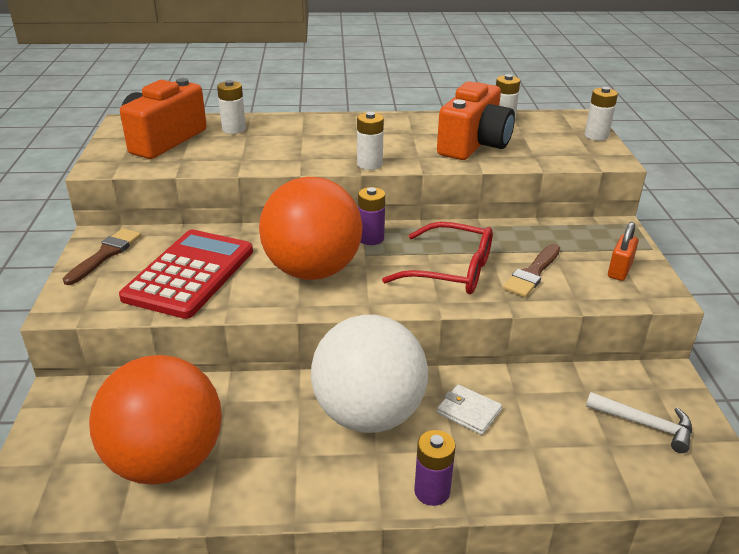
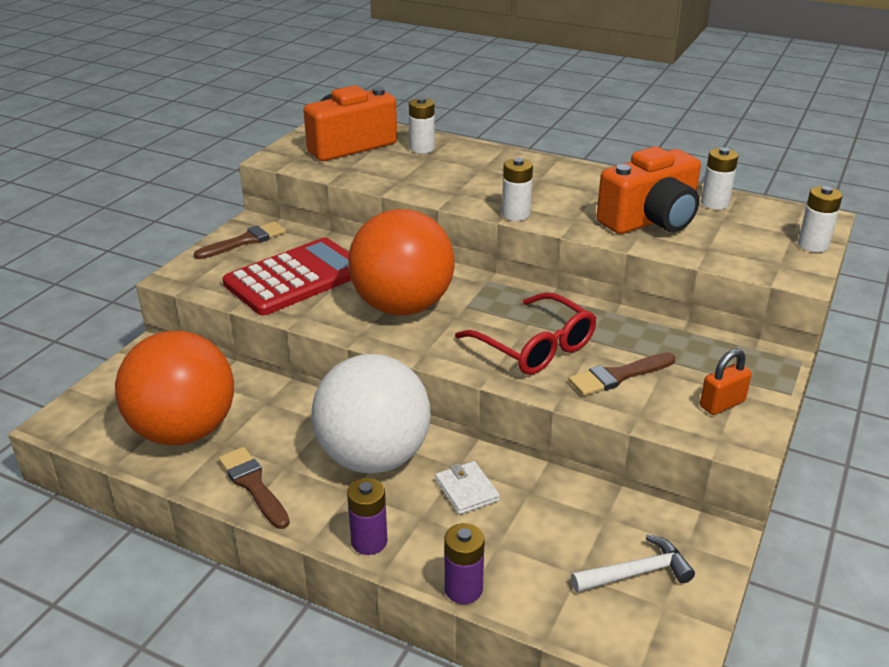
camera: 30 degrees right, 0 degrees up
purple battery [358,187,385,245] -> purple battery moved to [445,523,485,604]
white hammer [586,392,692,453] -> white hammer turned 75 degrees counterclockwise [571,535,695,592]
none -> brown brush [218,447,290,529]

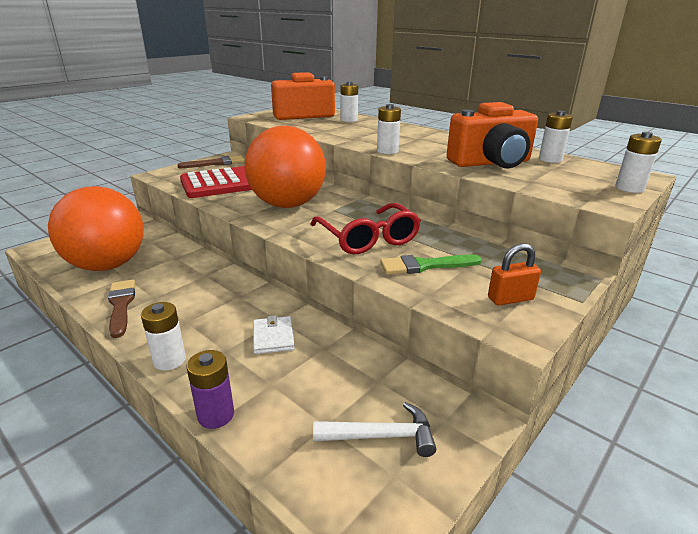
camera: 15 degrees right, 5 degrees down
white ball [312,354,431,474] -> none
purple battery [347,478,388,555] -> white battery [141,302,186,371]
brown brush [569,352,676,396] -> green brush [380,255,482,275]

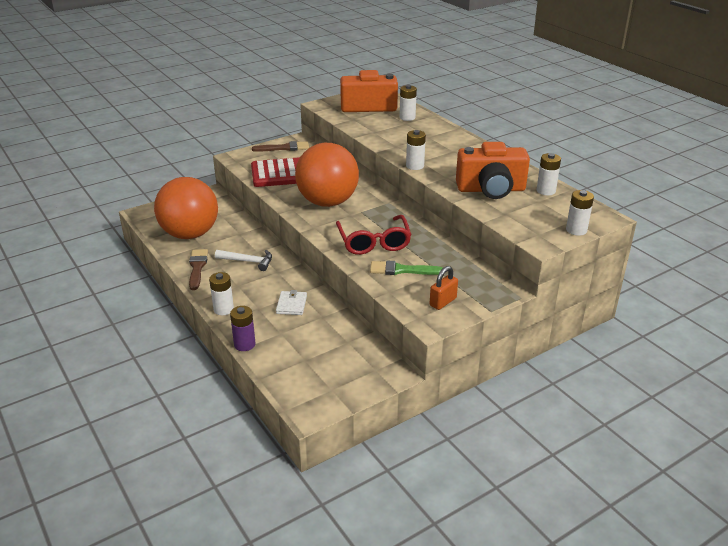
camera: 15 degrees right, 5 degrees up
white hammer [313,402,436,457] -> white hammer moved to [215,250,272,271]
orange padlock [488,243,541,305] -> orange padlock turned 45 degrees counterclockwise [430,266,458,310]

